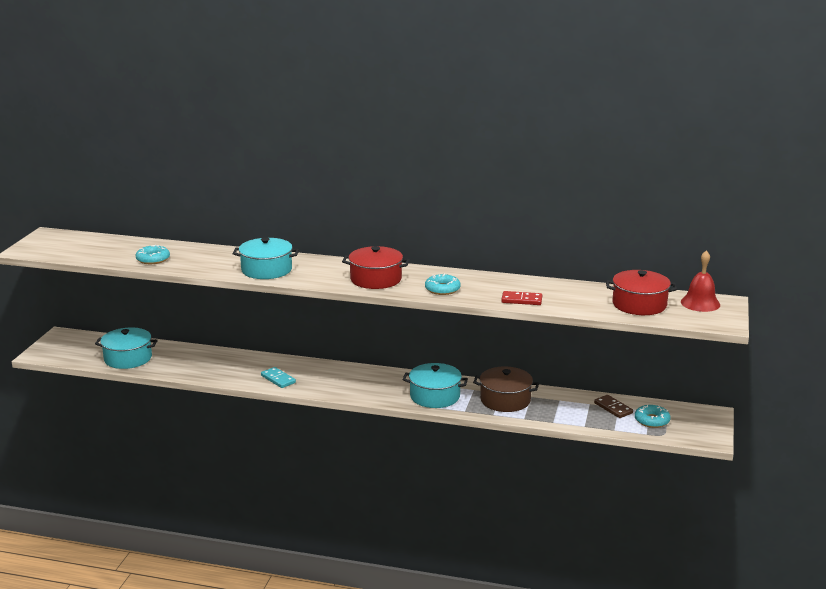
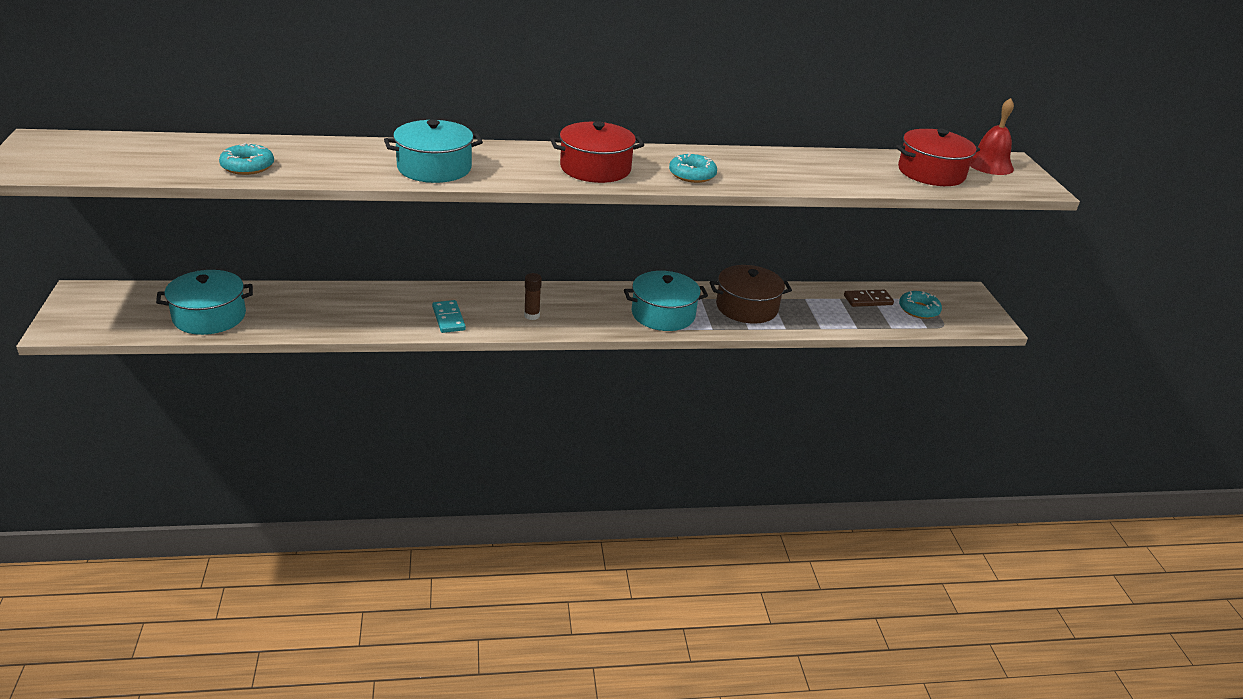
camera: 25 degrees left, 10 degrees up
turquoise domino [261,367,296,388] -> turquoise domino turned 45 degrees clockwise [432,300,466,333]
red domino [501,291,542,305] -> none
brown domino [594,395,633,418] -> brown domino turned 45 degrees counterclockwise [844,290,894,307]
none -> brown glue stick [524,273,542,320]

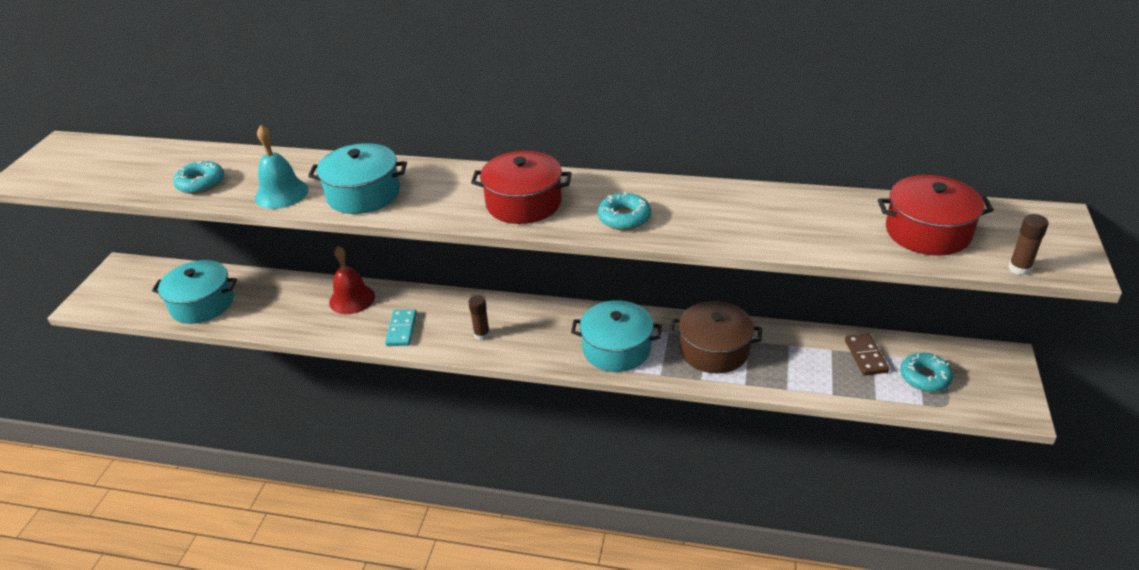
camera: 25 degrees right, 5 degrees up
brown domino [844,290,894,307] -> brown domino turned 75 degrees clockwise [845,333,889,375]
red bell [970,98,1014,175] -> red bell moved to [329,246,375,314]
none -> turquoise bell [255,125,309,209]
none -> brown glue stick [1008,214,1049,276]

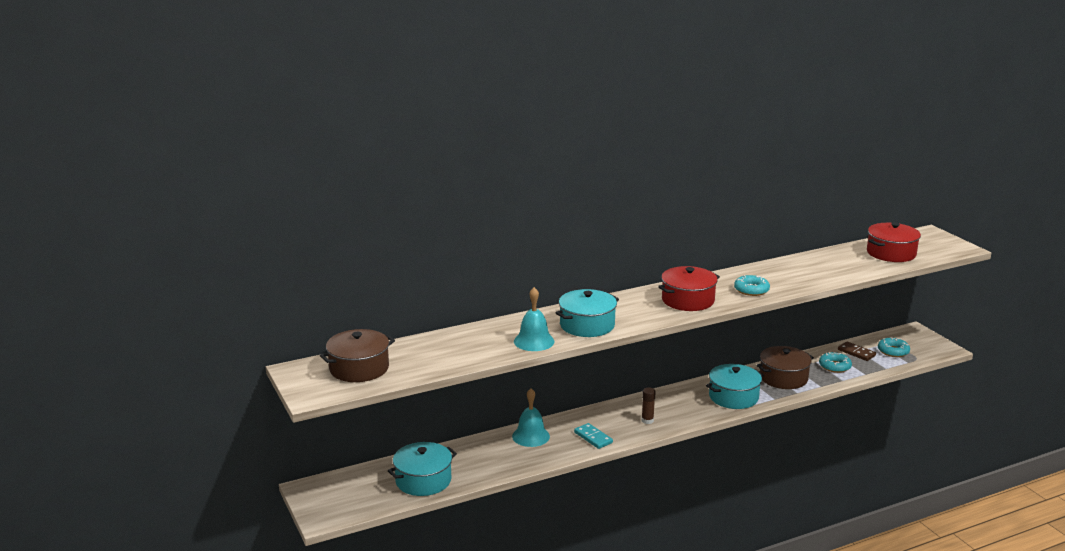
camera: 40 degrees left, 15 degrees down
turquoise donut [173,160,224,194] -> turquoise donut moved to [819,352,852,373]
red bell [329,246,375,314] -> turquoise bell [512,388,550,447]
brown glue stick [1008,214,1049,276] -> none
none -> brown pot [320,329,395,382]

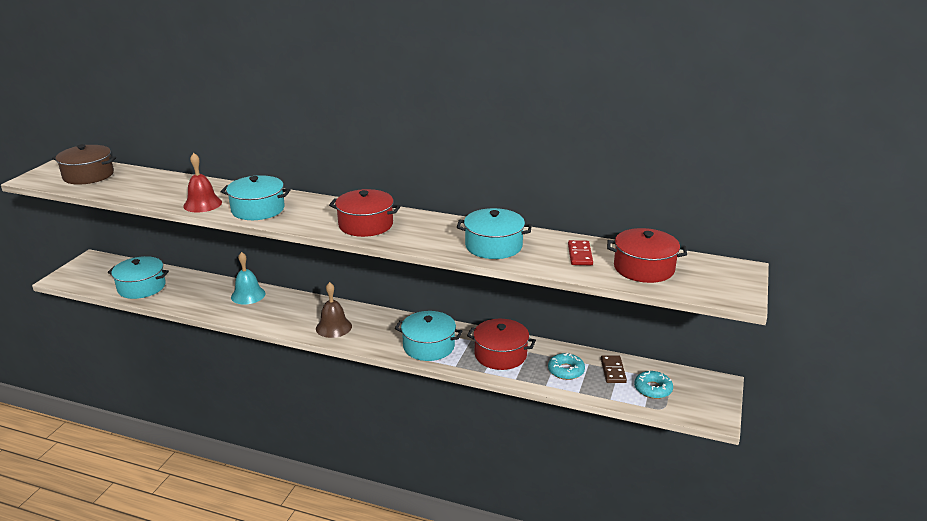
camera: 45 degrees right, 5 degrees up
turquoise bell [514,287,555,351] -> red bell [183,153,222,213]
turquoise domino [574,423,613,449] -> none
brown glue stick [642,388,656,424] -> brown bell [316,282,352,338]
turquoise donut [734,275,770,296] -> none
brown pot [757,346,814,389] -> red pot [467,319,536,370]
none -> turquoise pot [457,208,532,259]
none -> red domino [568,240,593,265]

